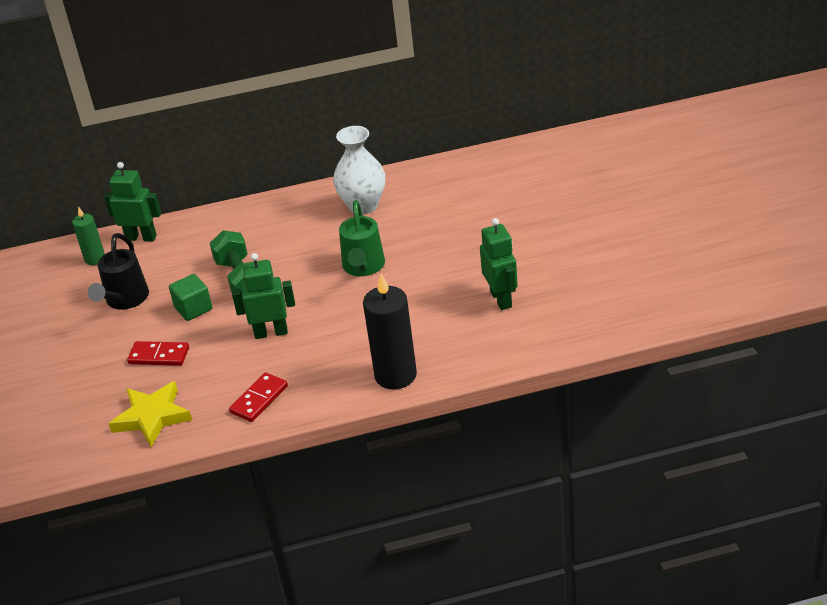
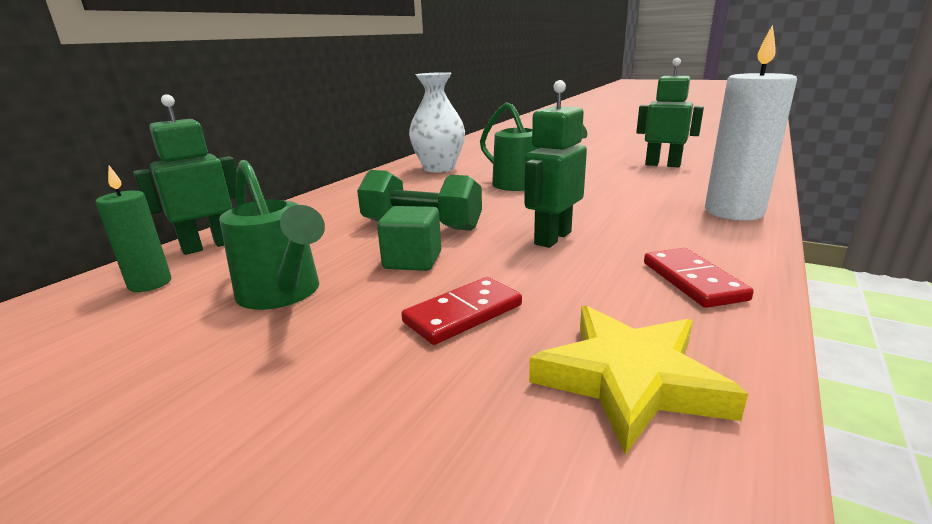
camera: 50 degrees left, 15 degrees down
black watering can [88,233,149,310] -> green watering can [219,160,325,310]
black candle [363,274,417,389] -> white candle [705,25,797,220]

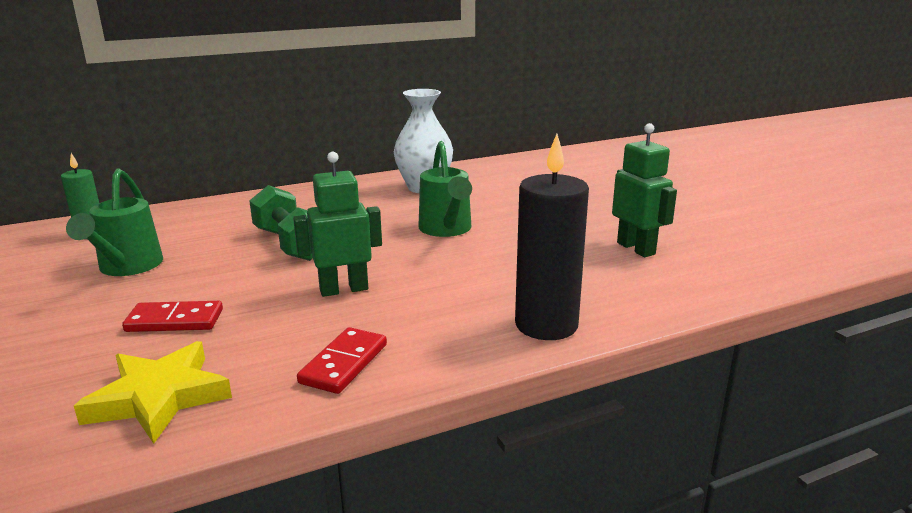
camera: 35 degrees right, 0 degrees up
green robot [134,94,237,255] -> none
green cube [377,206,441,271] -> none
white candle [705,25,797,220] -> black candle [515,134,589,340]

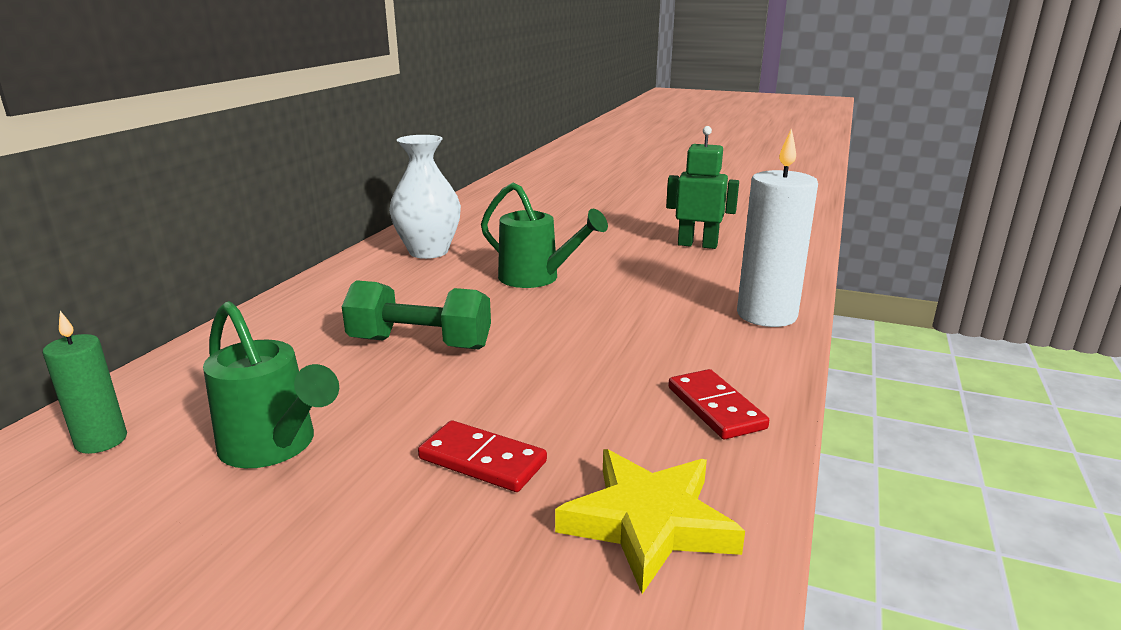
camera: 45 degrees left, 0 degrees up
red domino [122,301,223,332] -> red domino turned 75 degrees clockwise [418,420,547,492]
green robot [293,152,382,297] -> none
black candle [515,134,589,340] -> white candle [737,128,818,327]

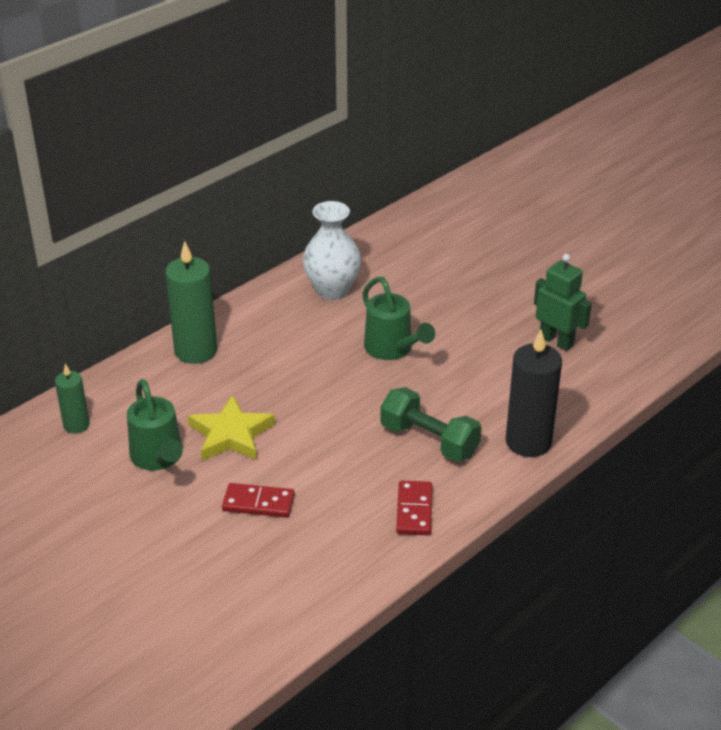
camera: 25 degrees right, 15 degrees up
green dumbbell [342,280,491,350] -> green dumbbell moved to [380,387,482,462]
red domino [418,420,547,492] -> red domino turned 45 degrees counterclockwise [222,483,295,518]
yellow star [555,449,745,594] -> yellow star moved to [188,395,275,461]
white candle [737,128,818,327] -> black candle [505,330,562,457]
none -> green candle [165,241,217,364]

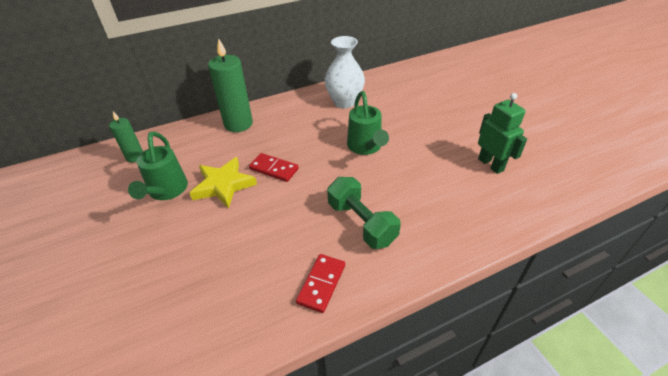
camera: 20 degrees right, 5 degrees up
red domino [222,483,295,518] -> red domino moved to [249,153,299,182]
black candle [505,330,562,457] -> none

